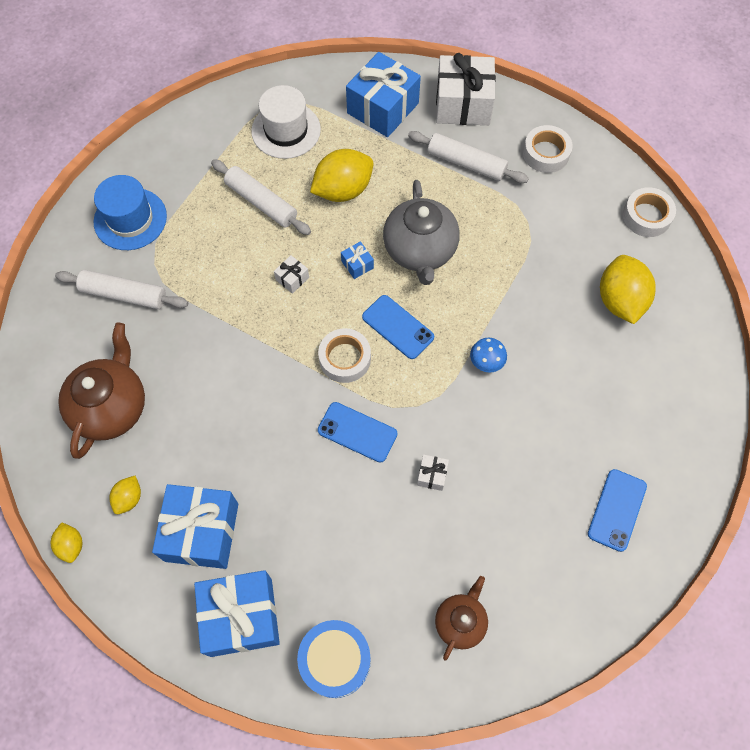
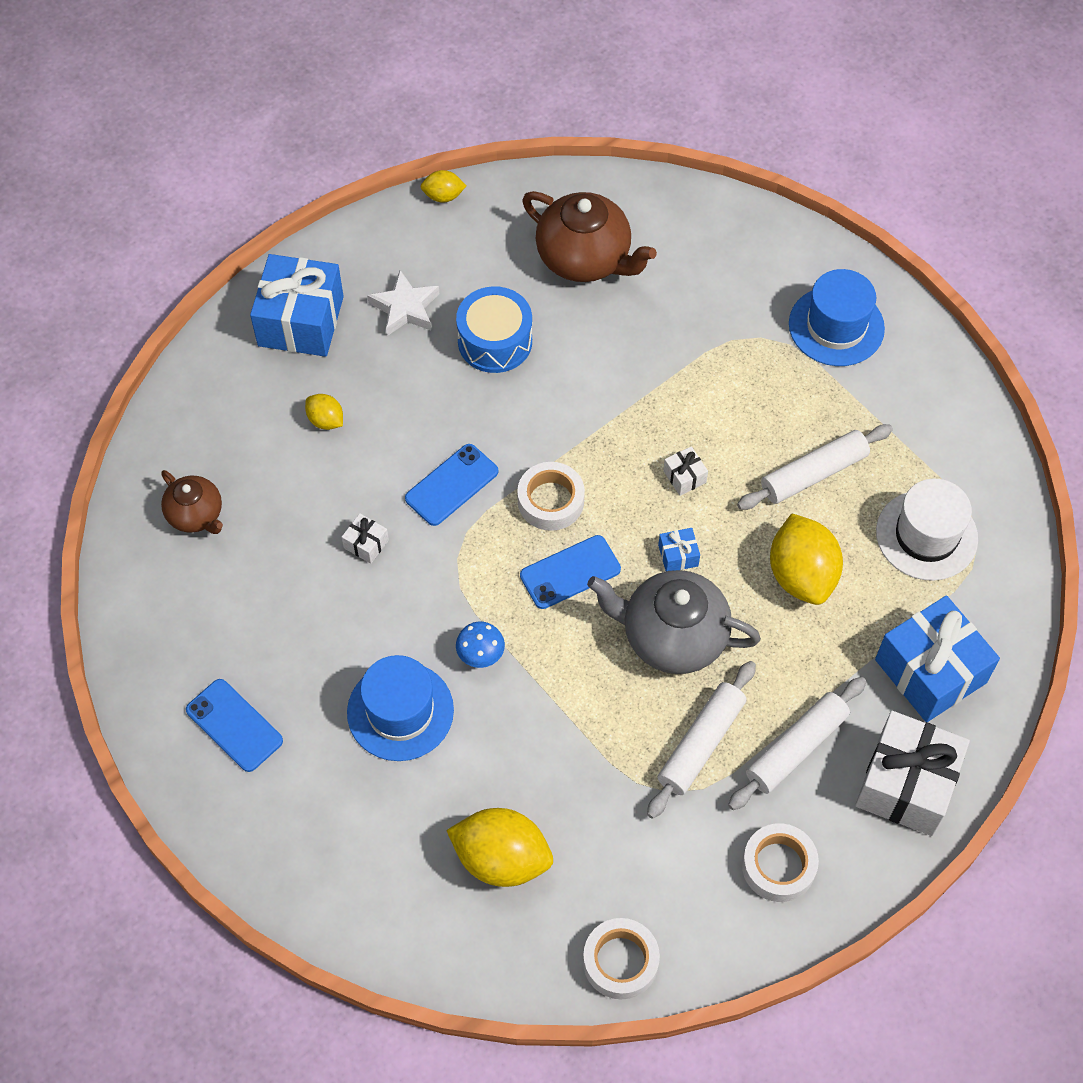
camera: 110 degrees right, 5 degrees down
white rolling pin [55,270,188,309] -> white rolling pin moved to [647,661,756,819]
yellow lemon [109,476,141,514] -> yellow lemon moved to [305,394,343,430]
blue gift [152,484,238,569] -> white star [367,270,439,336]
blue drum [297,620,371,698] -> blue drum moved to [456,286,532,373]
none -> blue hat [347,655,454,761]

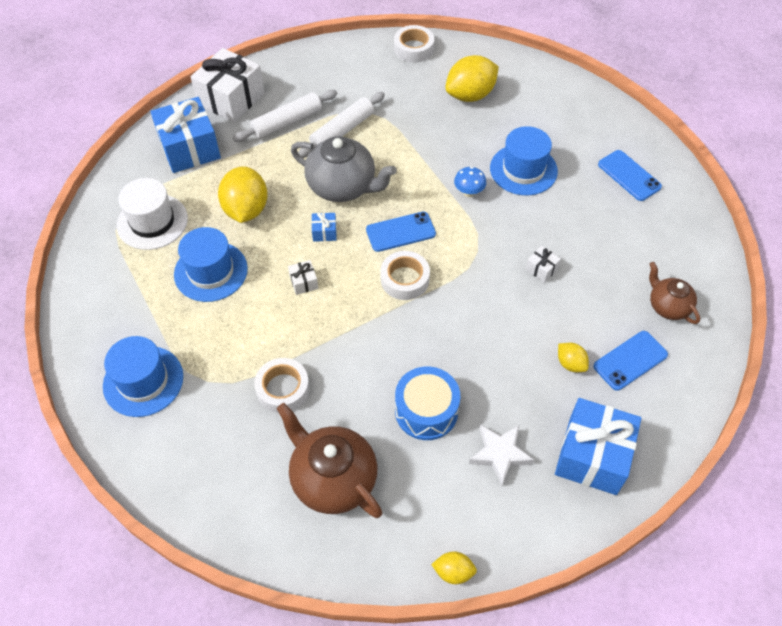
camera: 170 degrees left, 5 degrees down
blue phone [405,444,498,526] -> blue phone moved to [593,331,668,391]
yellow lemon [446,808,553,887] -> yellow lemon turned 60 degrees counterclockwise [445,55,499,102]
white rolling pin [737,424,893,510] -> blue hat [174,227,248,302]
white tape [742,823,819,902] -> white tape moved to [254,358,310,413]

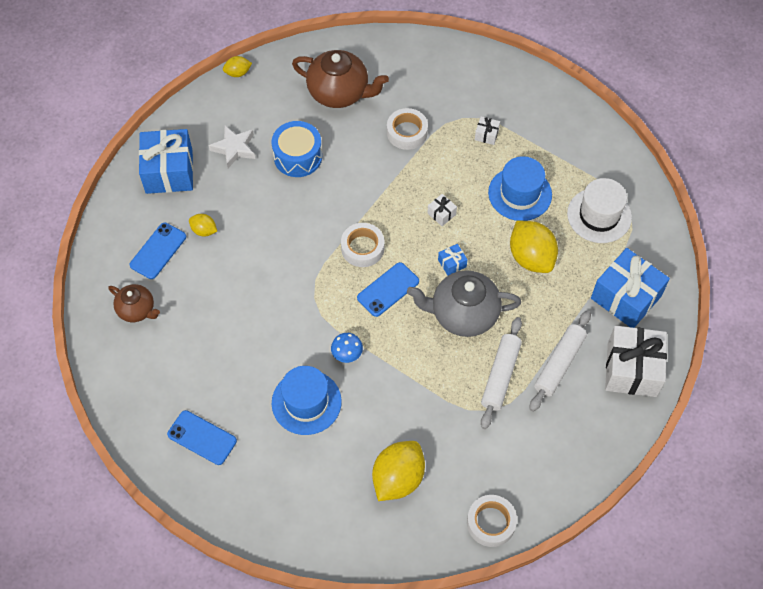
camera: 155 degrees right, 5 degrees up
blue hat [103,336,183,417] -> none
white gift [525,246,561,283] -> white gift moved to [475,117,500,145]

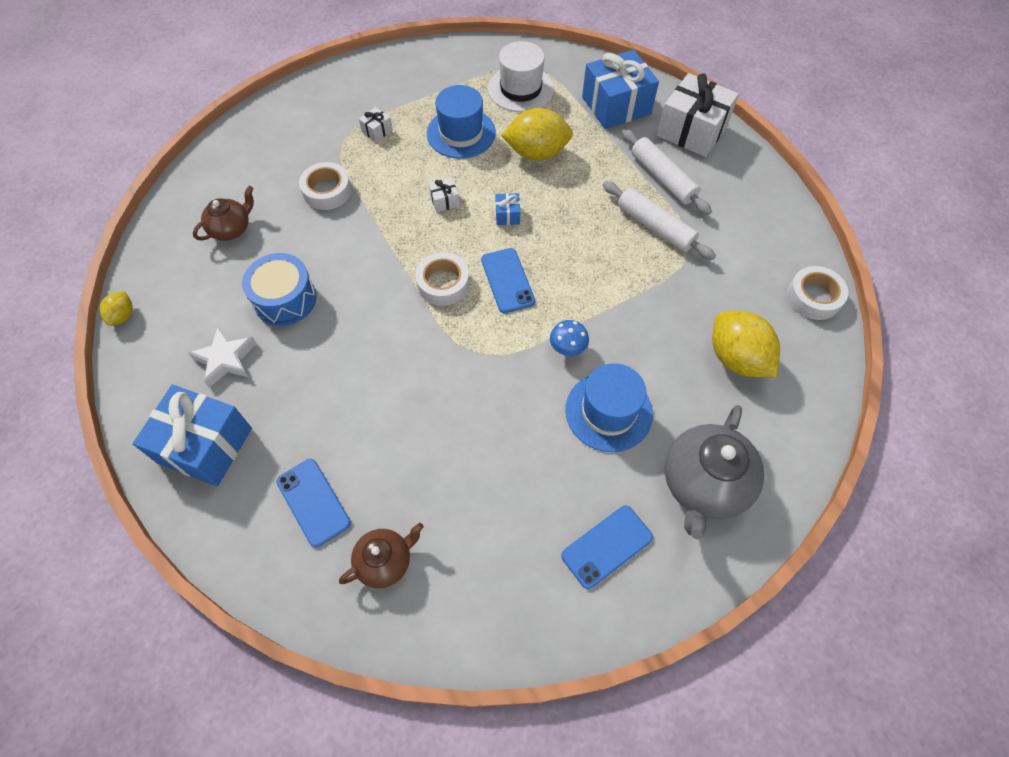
camera: 65 degrees left, 0 degrees up
yellow lemon [189,214,217,236] -> none
brown teapot [292,50,389,108] -> brown teapot [193,186,254,241], size x0.58
grey teapot [407,270,521,337] -> grey teapot moved to [665,405,764,540]

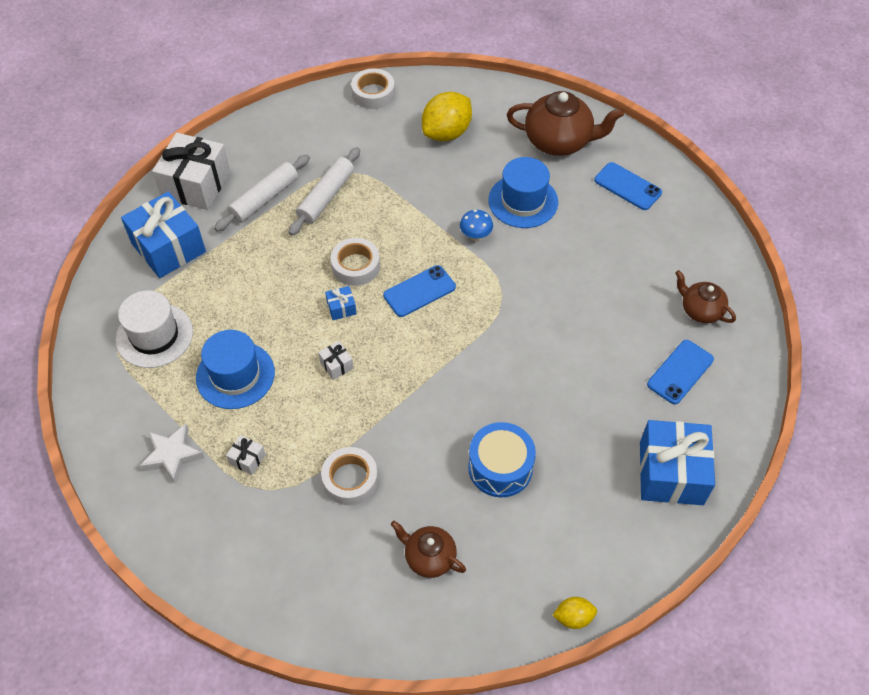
camera: 105 degrees left, 5 degrees down
white star [188,327,257,387] -> white star moved to [139,424,205,484]
white tape [415,253,470,306] -> white tape moved to [330,238,380,286]
yellow lemon [501,108,573,160] -> none
grey teapot [665,405,764,540] -> brown teapot [507,91,624,156]

